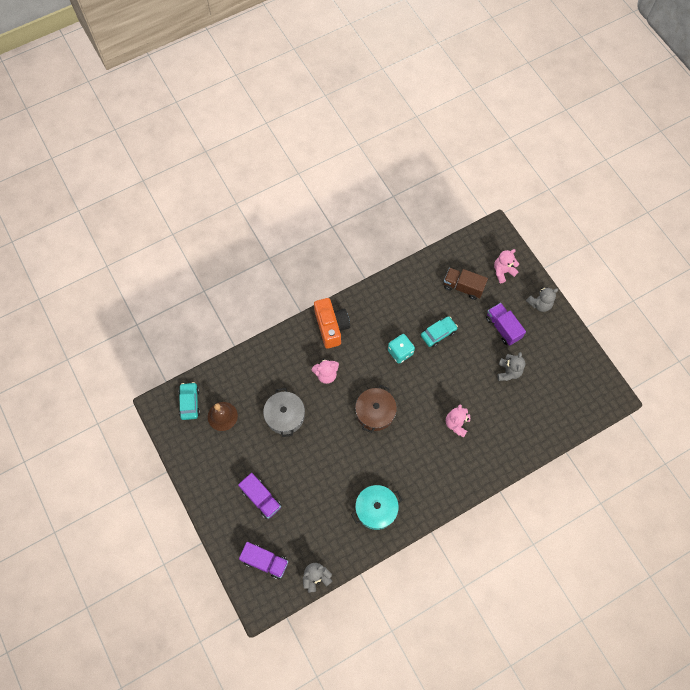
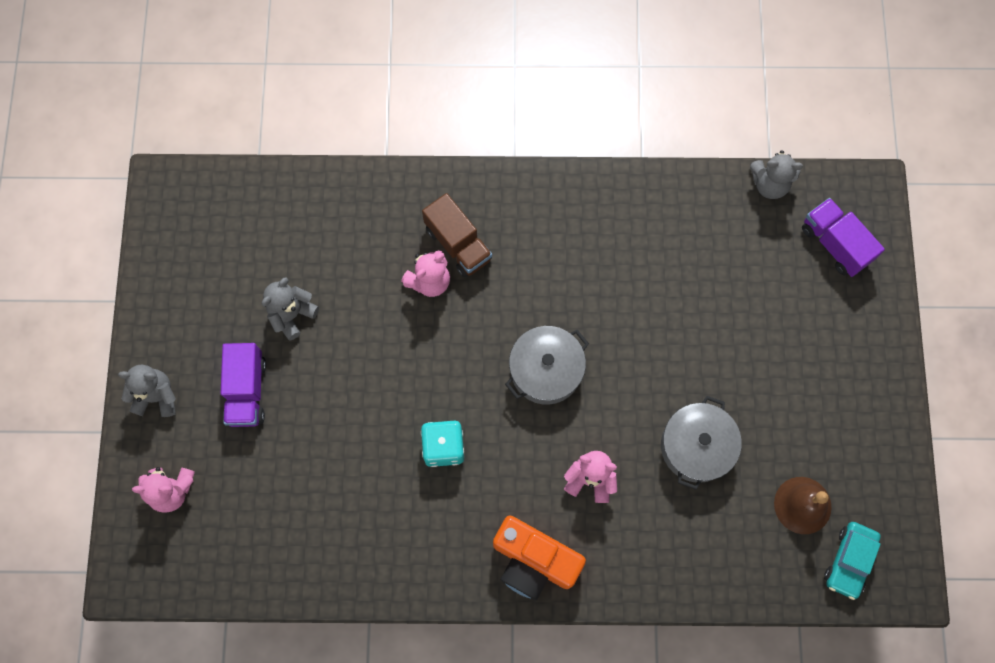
camera: 150 degrees left, 5 degrees up
purple truck [238,473,282,519] -> none
orange camera [314,298,350,349] -> orange camera turned 75 degrees counterclockwise [493,515,586,600]
turquoise pot [351,485,402,530] -> none
brown pot [355,385,397,433] -> grey pot [505,326,589,405]
turquoise car [421,316,458,347] -> none
brown truck [444,268,488,300] -> brown truck moved to [422,193,492,277]

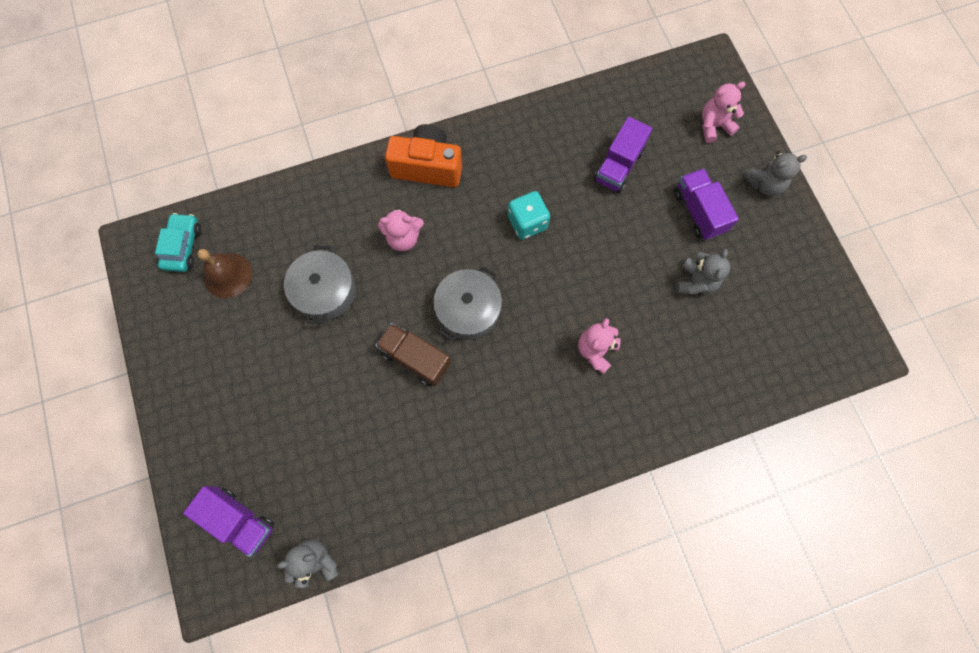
camera: 160 degrees right, 0 degrees up
brown truck [422,193,492,277] -> brown truck moved to [375,323,451,386]
none -> purple truck [593,116,652,193]

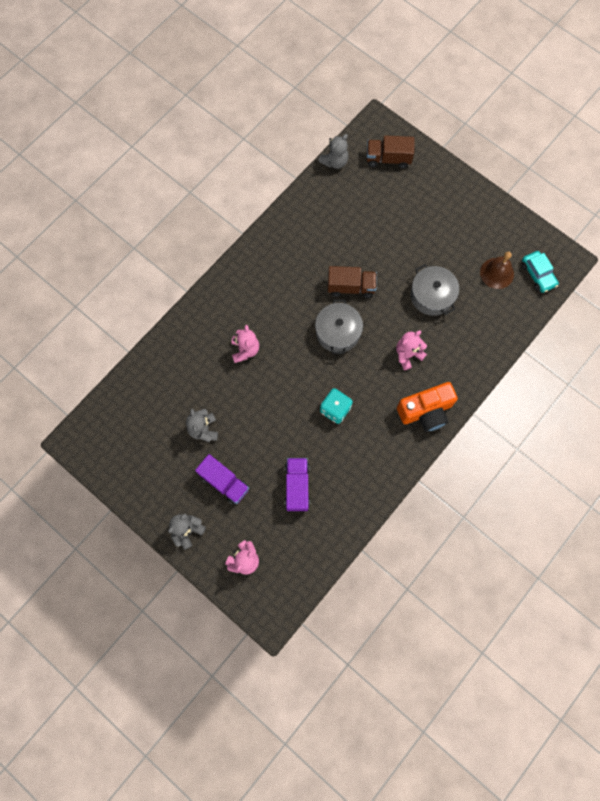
camera: 150 degrees right, 0 degrees up
purple truck [183,486,274,557] -> brown truck [367,135,415,169]

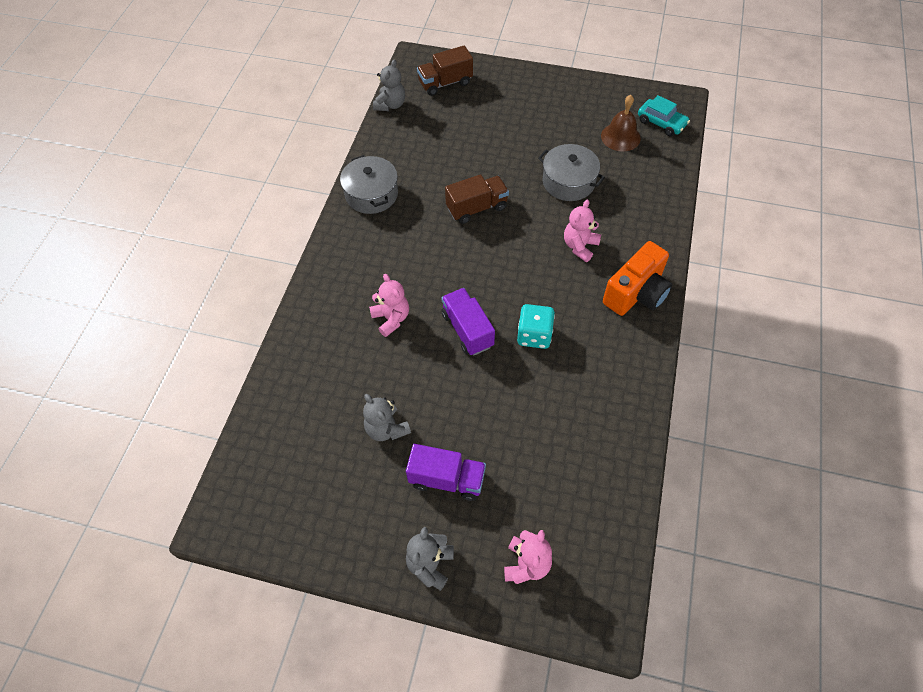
camera: 25 degrees left, 15 degrees down
purple truck [285,458,310,511] -> purple truck moved to [441,288,495,356]
grey pot [315,299,363,354] -> grey pot moved to [340,155,398,214]

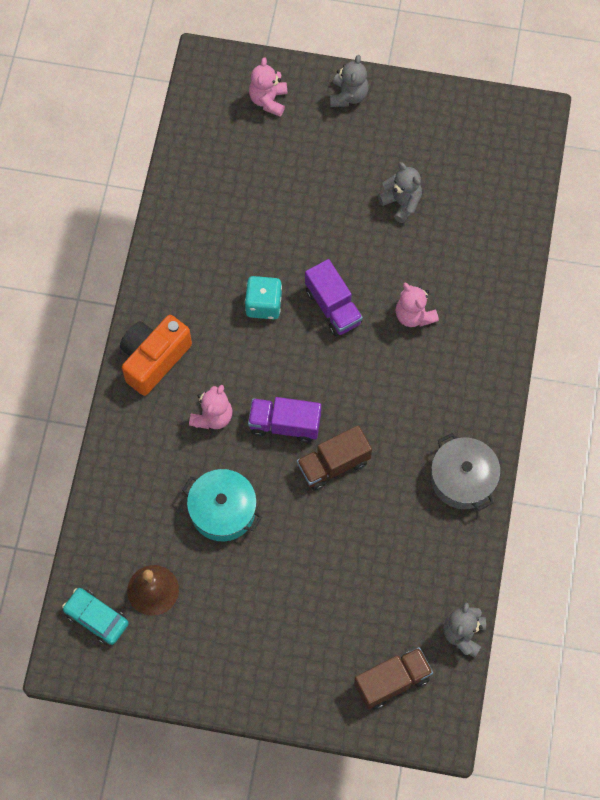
camera: 175 degrees right, 10 degrees up
purple truck [406,444,486,501] -> purple truck moved to [248,397,321,443]
grey pot [538,144,605,201] -> turquoise pot [182,469,262,541]

